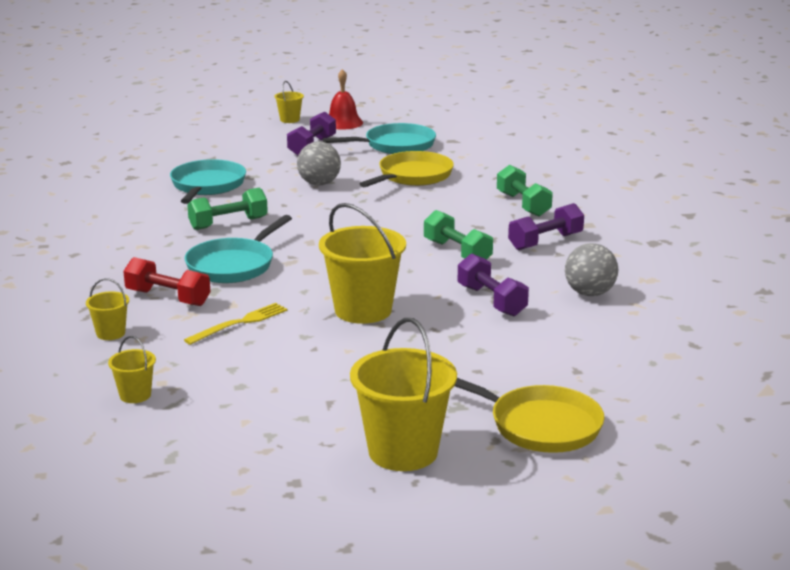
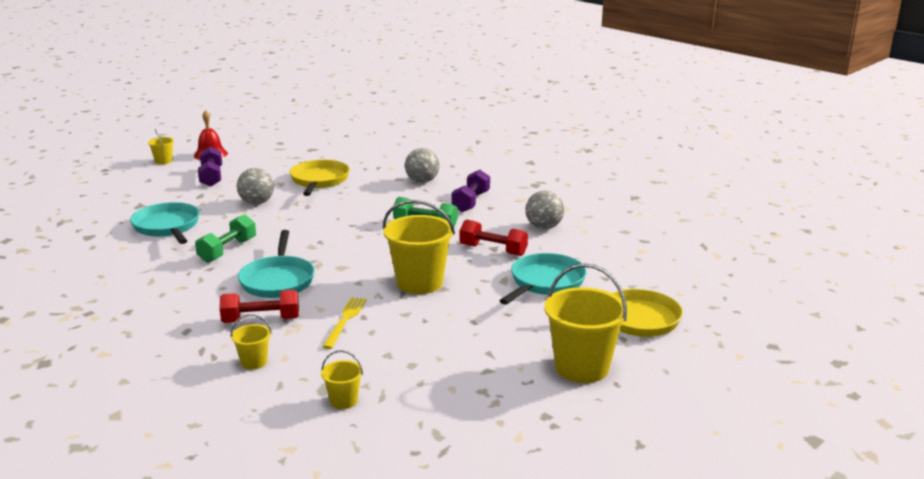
camera: 35 degrees left, 0 degrees up
turquoise pan [323,123,436,154] -> turquoise pan moved to [499,253,587,304]
purple dumbbell [457,253,529,316] -> red dumbbell [460,219,528,256]
green dumbbell [497,165,553,217] -> grey ball [405,148,439,183]

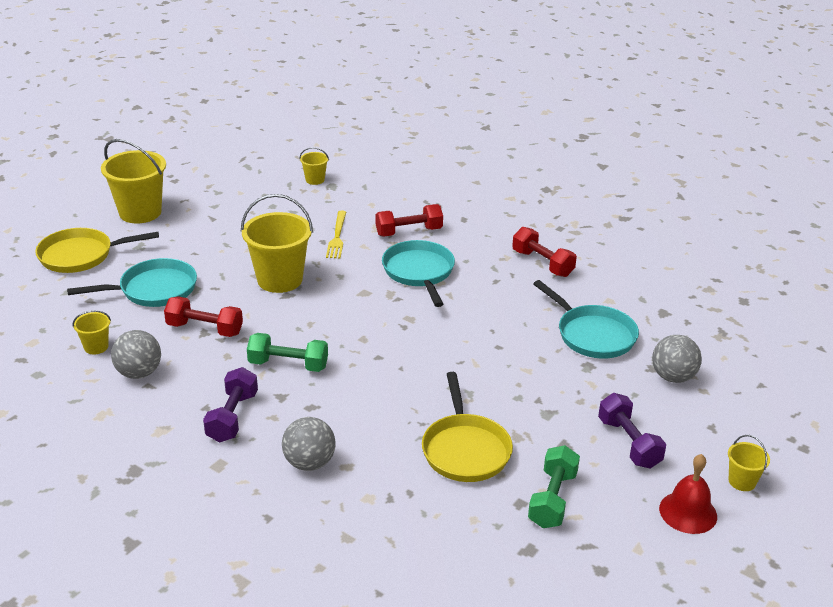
camera: 170 degrees right, 10 degrees up
green dumbbell [195,214,256,263] -> green dumbbell moved to [528,445,580,528]
yellow bucket [231,314,272,370] -> yellow bucket moved to [73,310,111,354]
grey ball [237,168,274,205] -> grey ball moved to [652,335,702,383]
turquoise pan [499,253,587,304] -> turquoise pan turned 135 degrees counterclockwise [67,258,197,307]
none -> red dumbbell [512,227,577,277]

